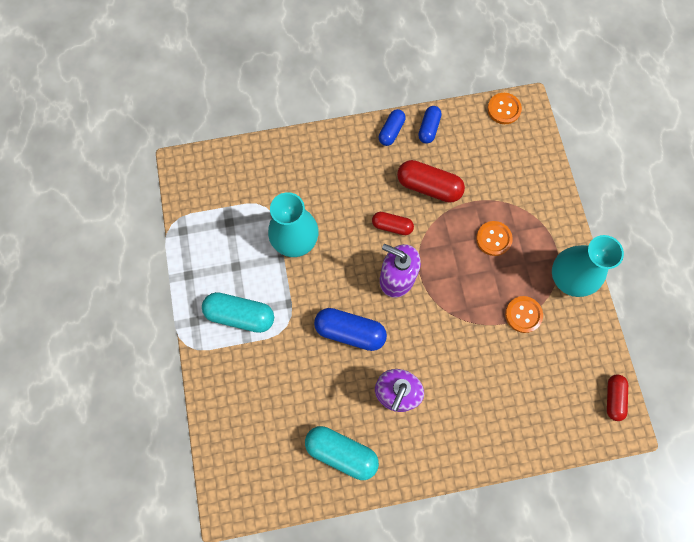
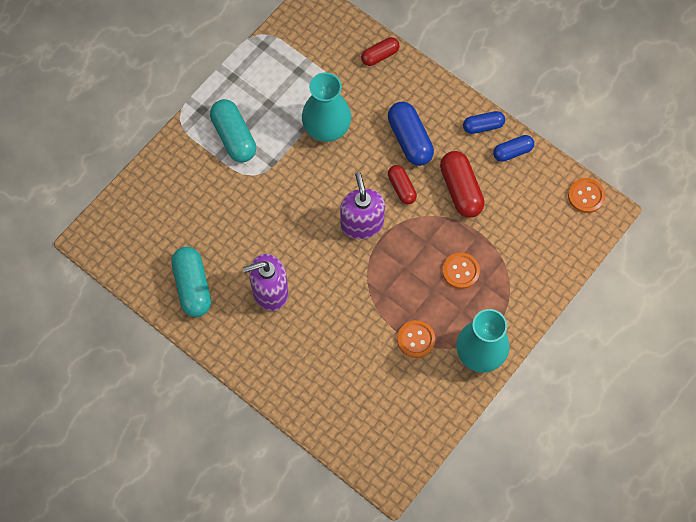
camera: 50 degrees right, 5 degrees down
blue capsule [314,308,387,351] -> blue capsule moved to [388,102,434,166]
red capsule [607,374,628,421] -> red capsule moved to [361,37,400,66]

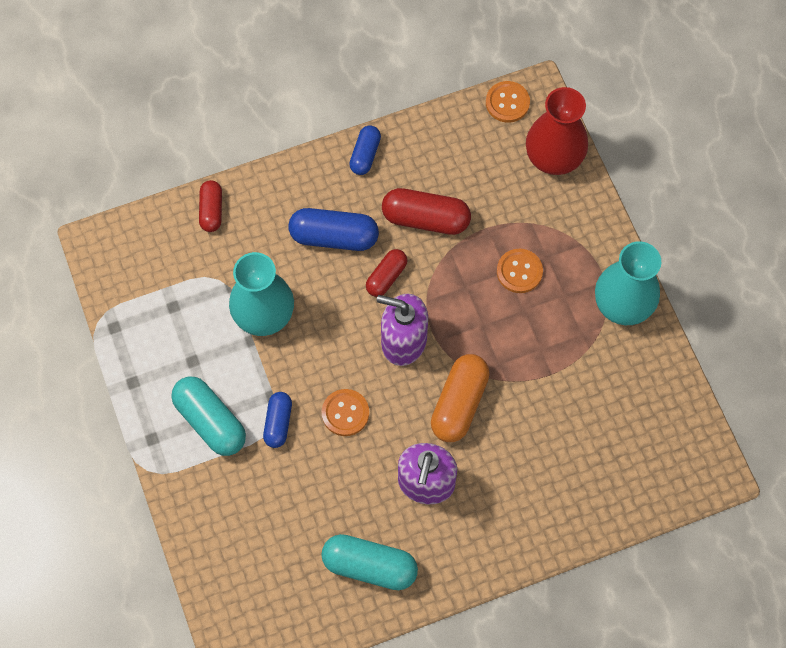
camera: 60 degrees left, 0 degrees up
turquoise capsule [210,99,256,163] -> turquoise capsule turned 45 degrees clockwise [171,377,246,456]
red capsule [388,165,417,204] -> red capsule turned 60 degrees counterclockwise [366,249,408,297]
orange button [397,320,435,358] -> orange button moved to [322,389,369,436]
blue capsule [493,135,534,162] -> blue capsule moved to [263,392,292,448]
none -> orange capsule [431,354,490,442]
none -> red vase [526,87,588,175]

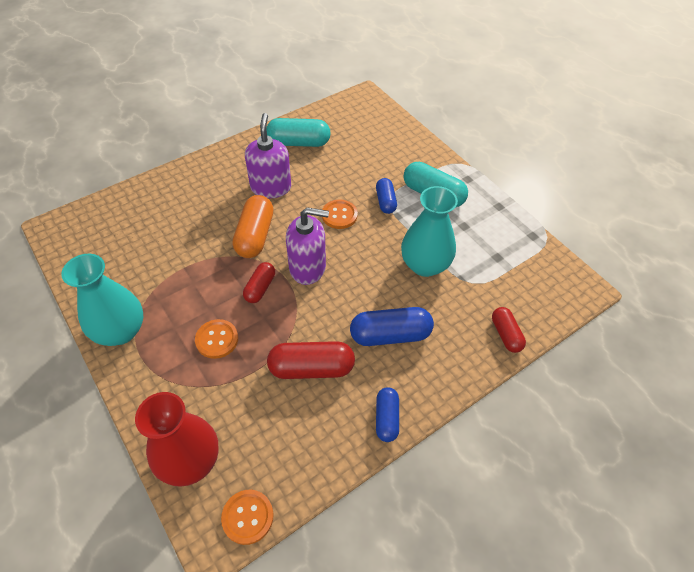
camera: 165 degrees right, 15 degrees down
red capsule [366,249,408,297] -> red capsule moved to [243,262,275,303]

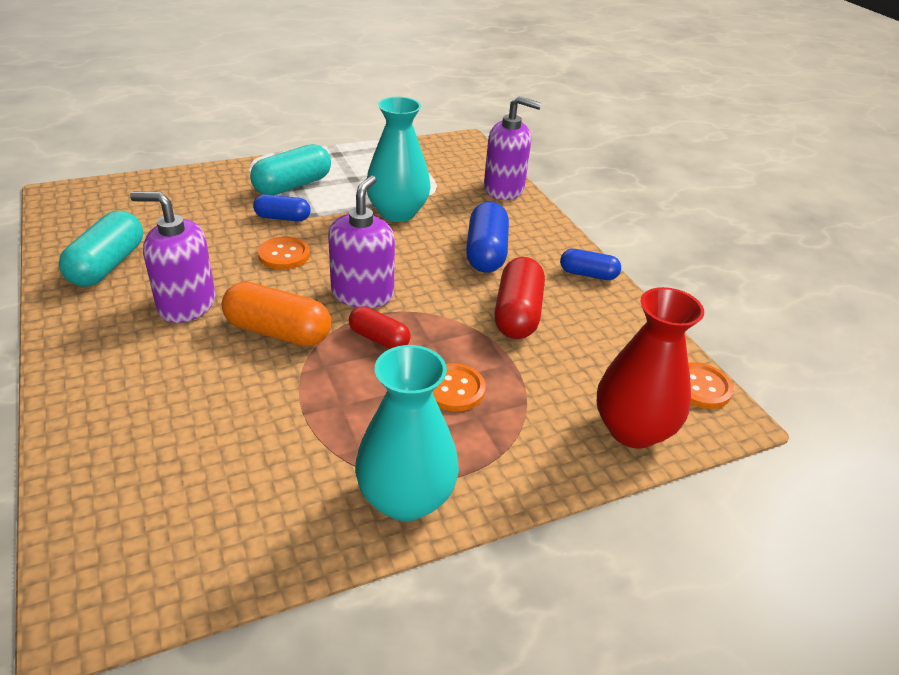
camera: 80 degrees left, 15 degrees down
red capsule [492,307,526,353] -> purple soap dispenser [484,96,541,200]

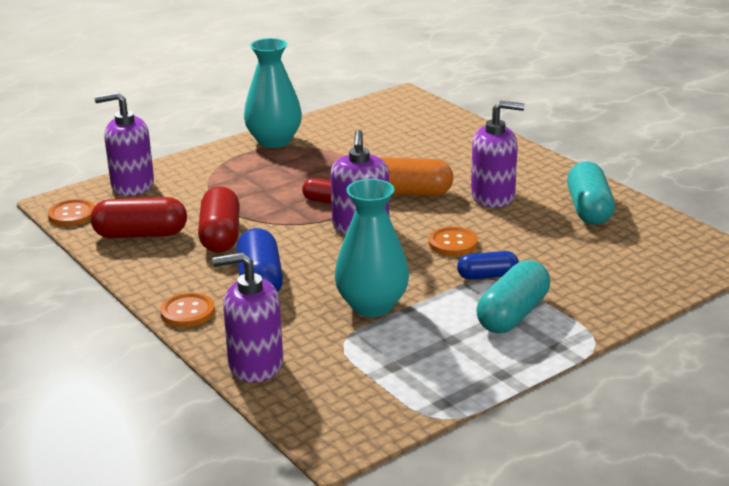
camera: 170 degrees right, 10 degrees down
orange button [433,363,486,412] -> orange button moved to [160,293,215,327]
blue capsule [560,249,621,280] -> none
red vase [597,287,704,449] -> purple soap dispenser [94,92,154,196]
none -> red capsule [90,197,187,238]

